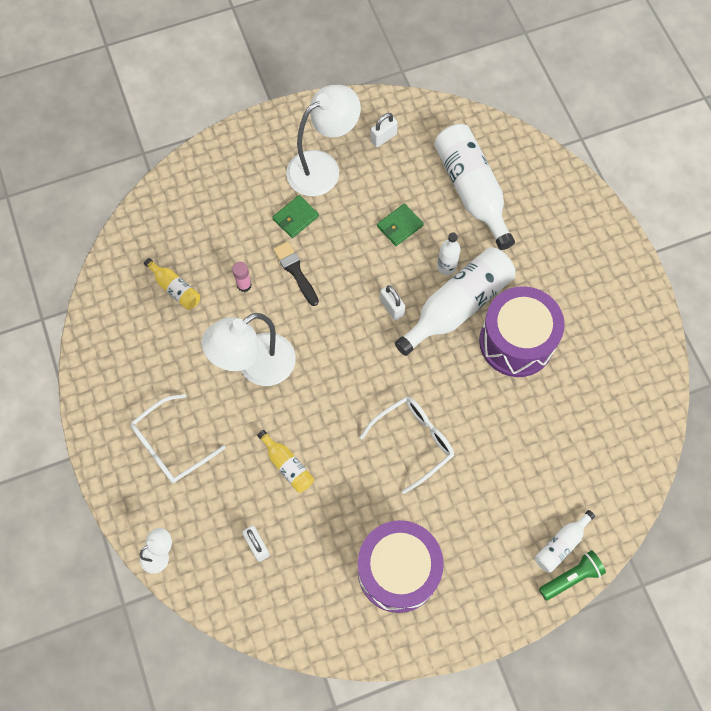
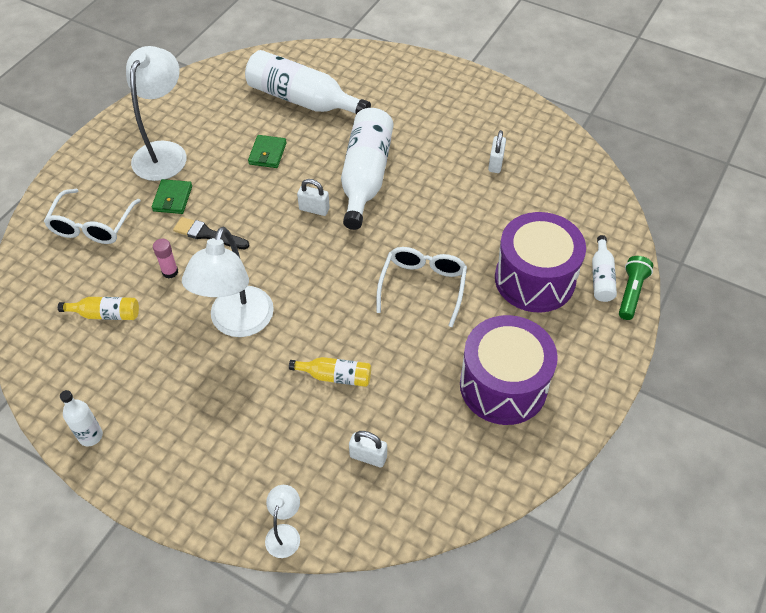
camera: 40 degrees left, 15 degrees down
white glasses [130,394,226,483] -> white glasses moved to [44,189,141,244]
white padlock [370,113,398,147] -> white padlock moved to [488,130,506,173]
white bottle [437,232,461,275] -> white bottle moved to [60,390,103,446]
purple drum [479,286,565,377] -> purple drum moved to [495,212,586,313]

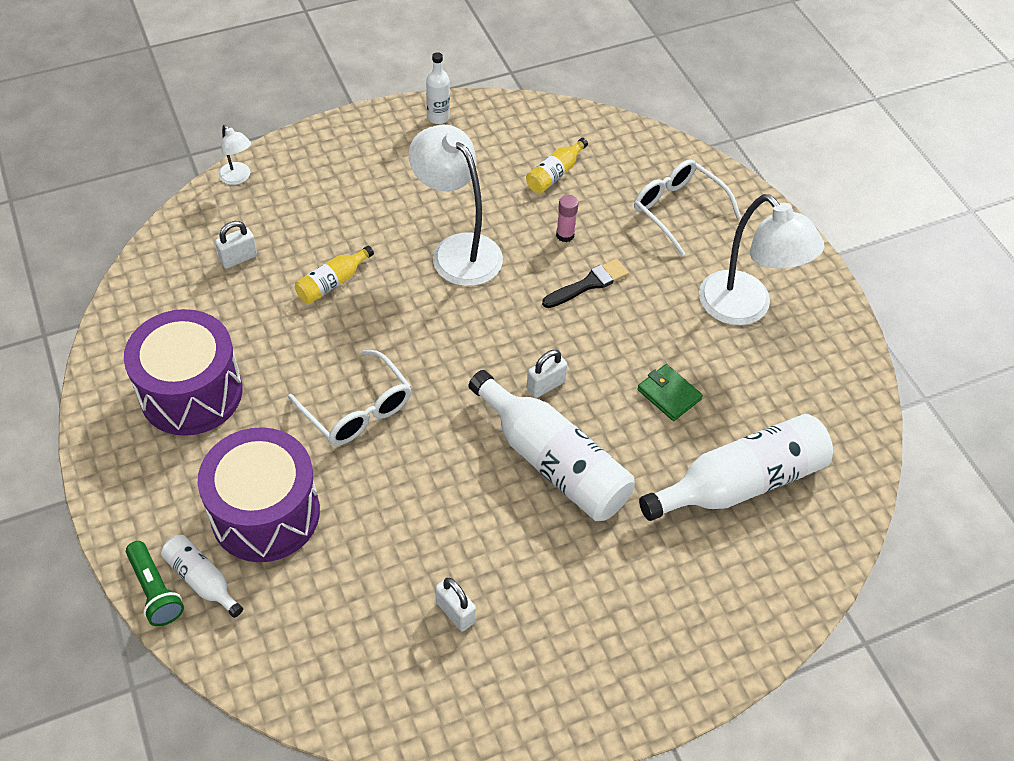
camera: 125 degrees right, 0 degrees up
green wallet [152,179,192,214] -> none

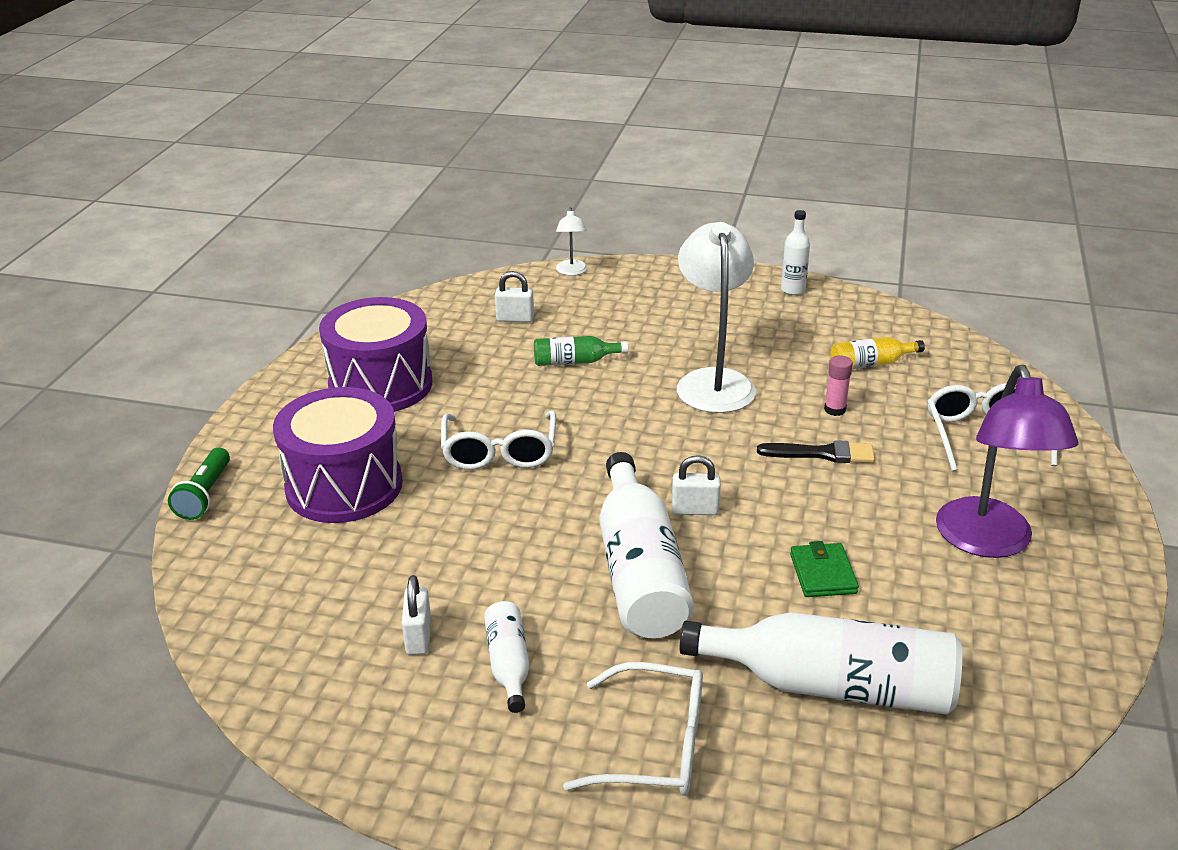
camera: 40 degrees right, 20 degrees down
white bottle [161,535,243,618] -> white bottle moved to [484,601,530,713]
yellow bottle [295,246,374,304] -> green bottle [534,336,628,366]
white lamp [699,194,824,325] -> purple lamp [936,365,1079,558]
none -> white glasses [563,662,703,796]

